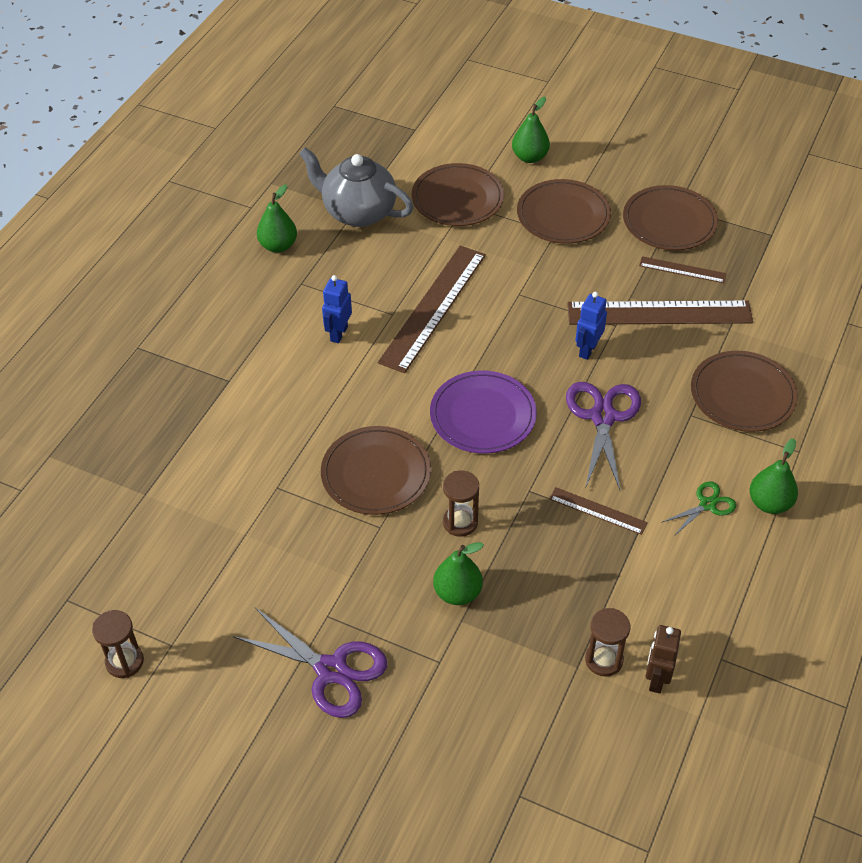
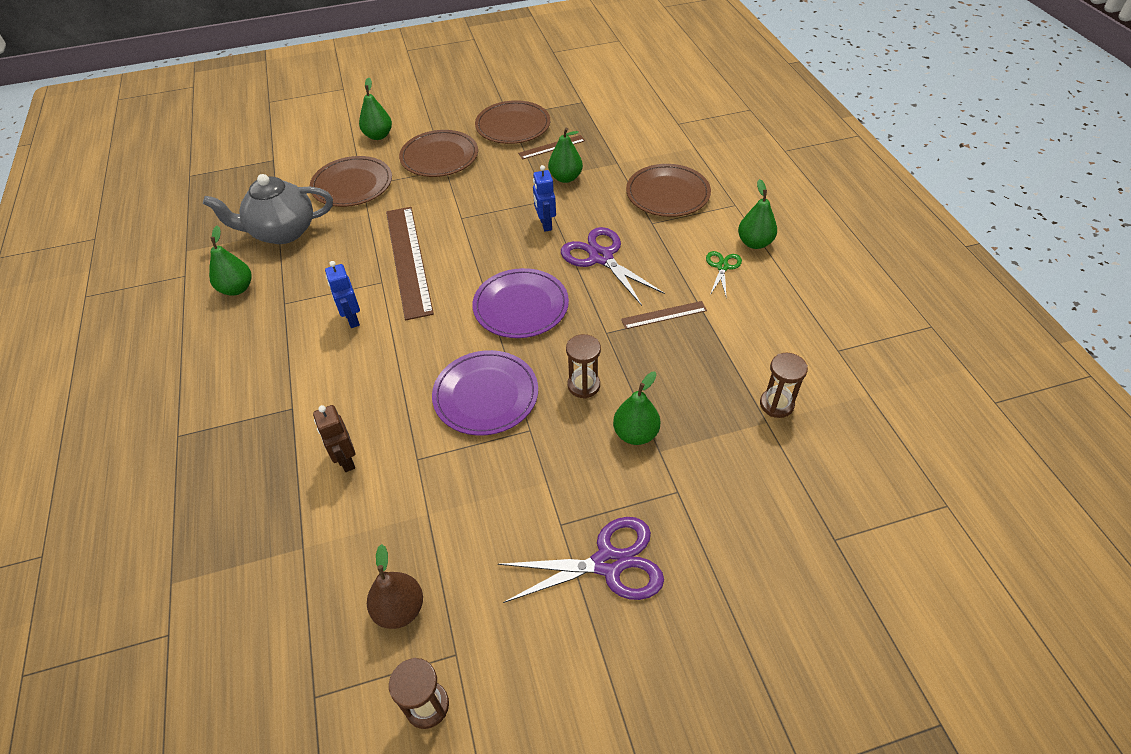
camera: 40 degrees left, 0 degrees up
brown plate [321,426,431,515] -> purple plate [432,350,538,435]
brown ruler [567,301,753,325] -> green pear [548,127,583,183]
brown robot [646,625,681,694] -> brown robot moved to [313,405,355,472]
none -> brown pear [367,544,423,629]

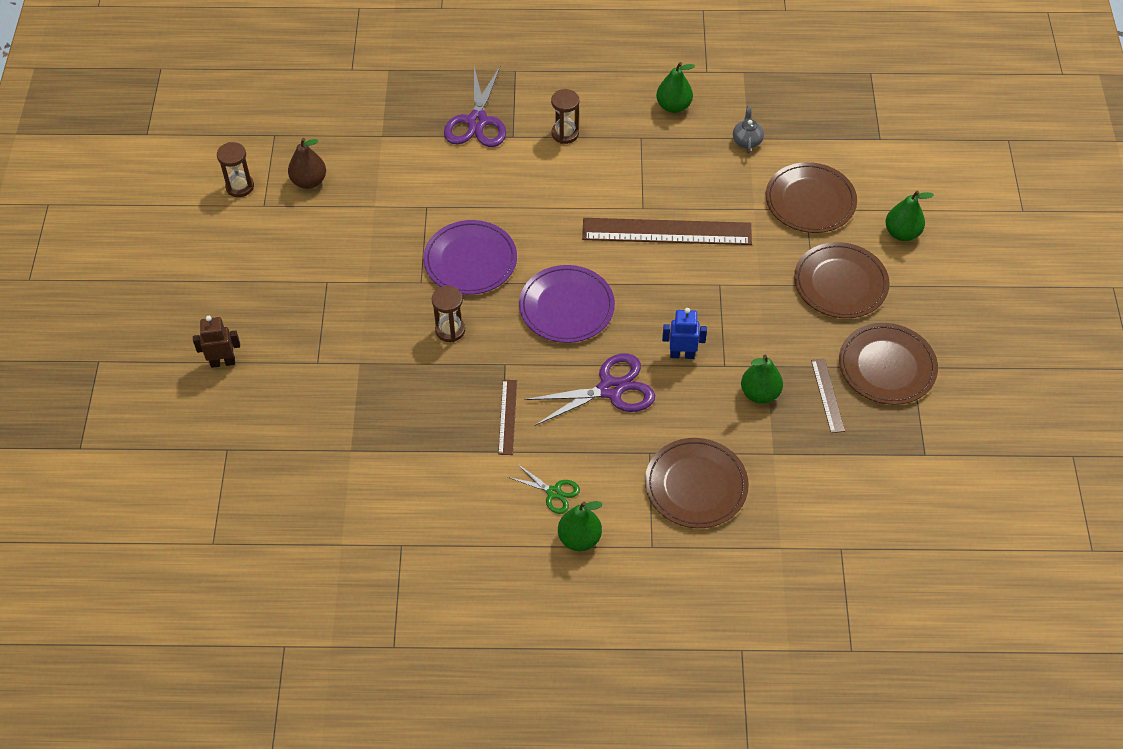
camera: 105 degrees right, 5 degrees up
grey teapot [203,174,333,244] -> grey teapot [733,106,764,154], size x0.45
brown robot [313,405,355,472] -> brown robot moved to [193,316,240,368]
blue robot [325,261,360,328] -> none
purple scissors [498,517,664,603] -> purple scissors moved to [444,66,506,147]
green pear [613,372,661,445] -> none
brown hourglass [760,353,808,418] -> brown hourglass moved to [551,89,579,144]

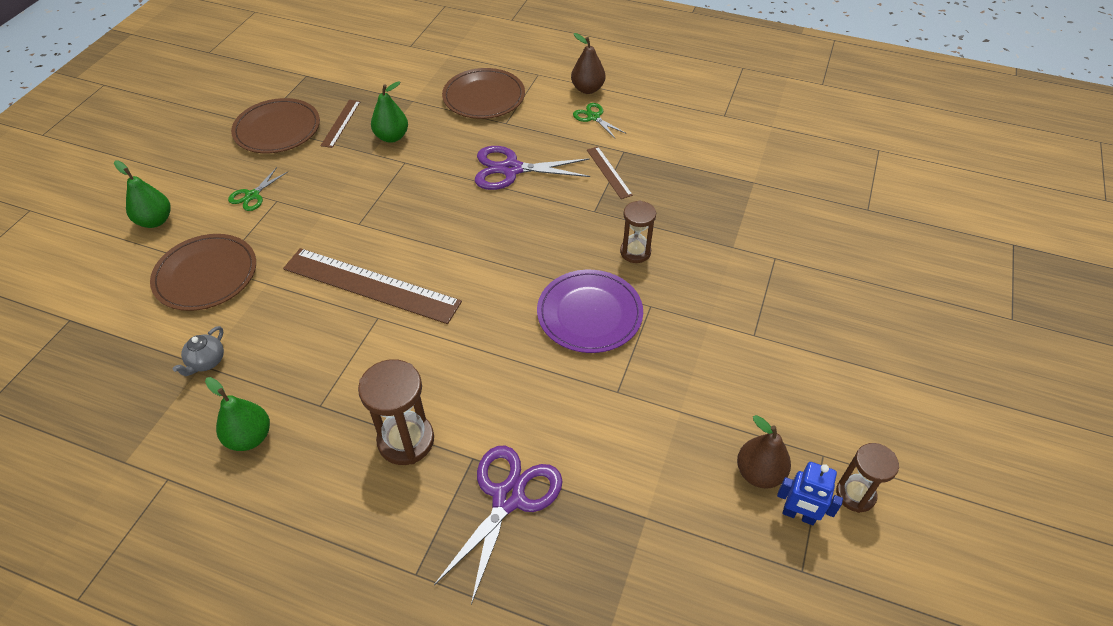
camera: 160 degrees left, 5 degrees down
brown robot [193,316,240,368] -> none
brown ruler [498,380,517,455] -> brown ruler turned 45 degrees counterclockwise [587,147,633,199]
purple plate [519,265,615,343] -> none
brown hourglass [551,89,579,144] -> brown hourglass [358,359,434,465], size x1.52
green pear [558,501,603,551] -> brown pear [571,33,606,94]
blue robot [662,308,707,359] -> blue robot moved to [777,462,843,525]
brown plate [794,242,890,318] -> green scissors [228,167,288,211]

